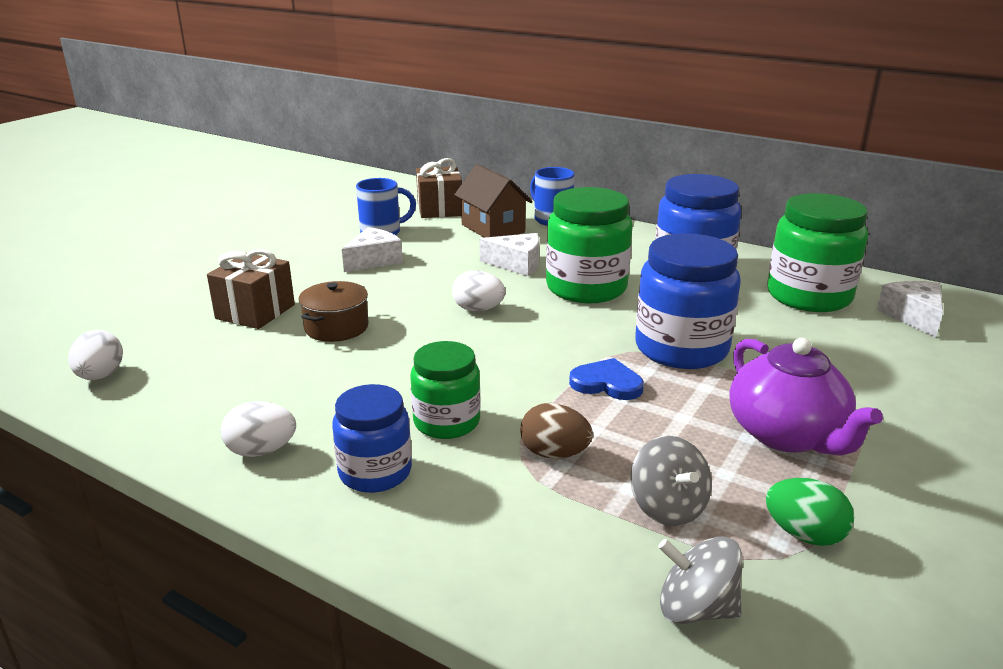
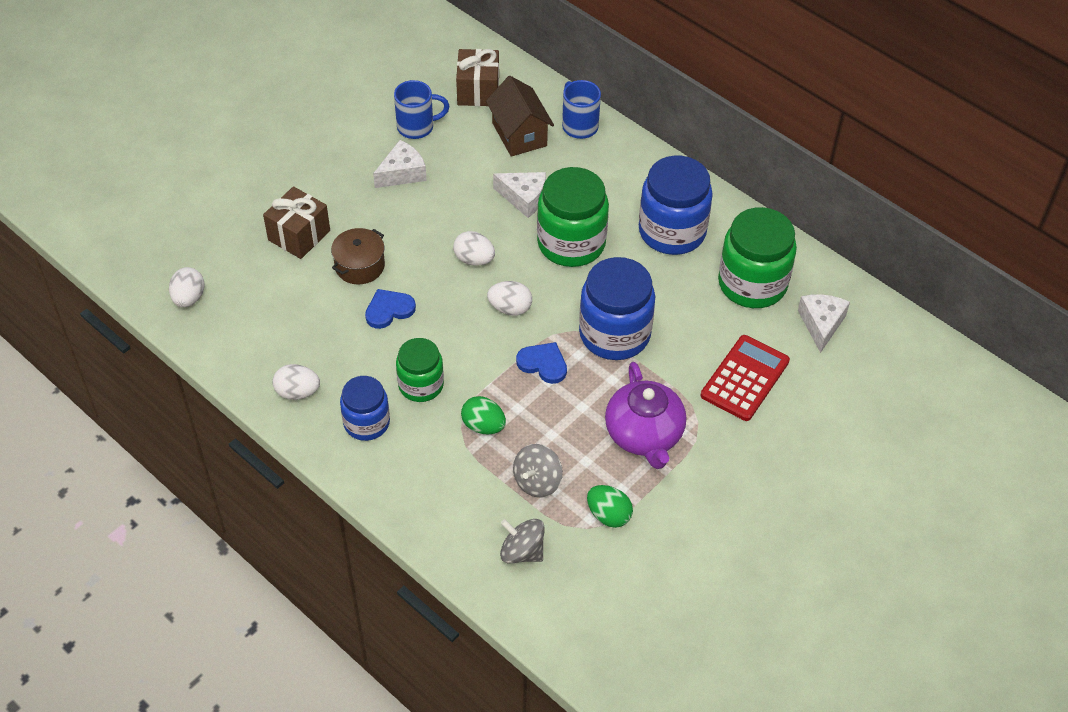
camera: 10 degrees right, 25 degrees up
brown egg [520,403,593,459] -> green egg [461,396,506,435]
grey spinning top [630,436,712,526] -> grey spinning top turned 45 degrees clockwise [513,444,563,498]
none -> blue heart [365,289,416,329]
none -> white egg [487,281,532,316]
none -> red calculator [701,335,790,421]

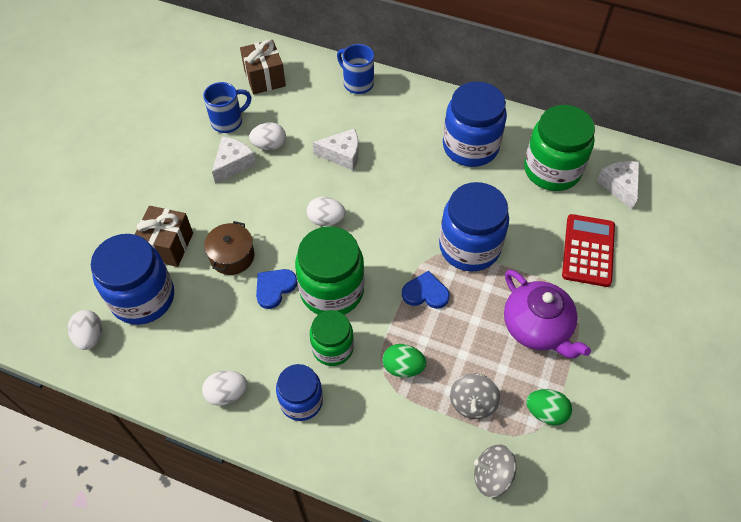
camera: 20 degrees left, 5 degrees up
brown house [486,76,554,157] -> none
white egg [487,281,532,316] -> white egg moved to [249,122,286,150]
green jar [537,167,609,267] -> green jar moved to [295,226,364,315]
none -> blue jar [91,234,174,325]

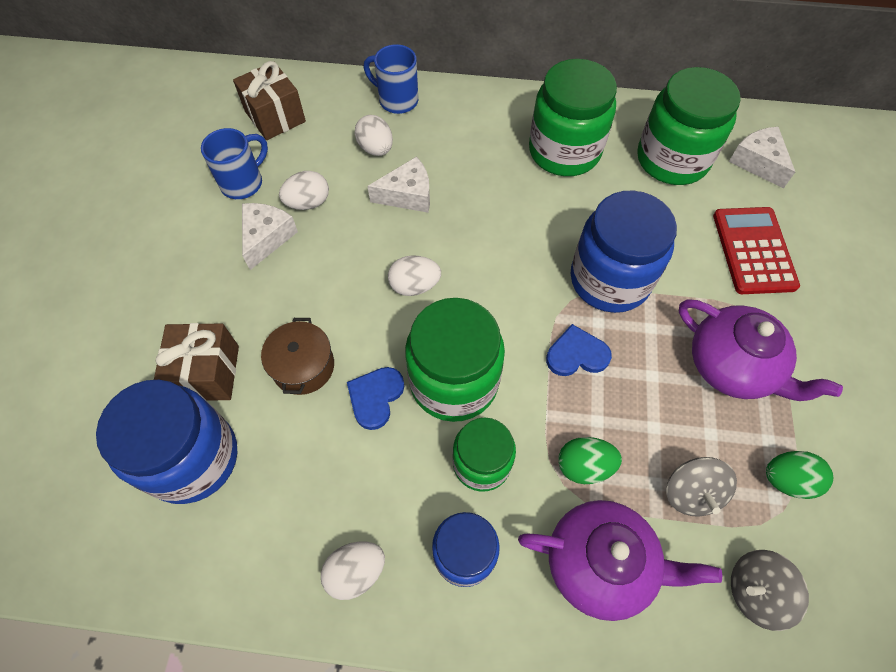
camera: 15 degrees left, 5 degrees up
white egg [68,310,102,350] -> white egg moved to [355,115,393,156]
blue jar [443,82,507,167] -> green jar [529,59,617,176]
none -> purple teapot [518,500,722,621]

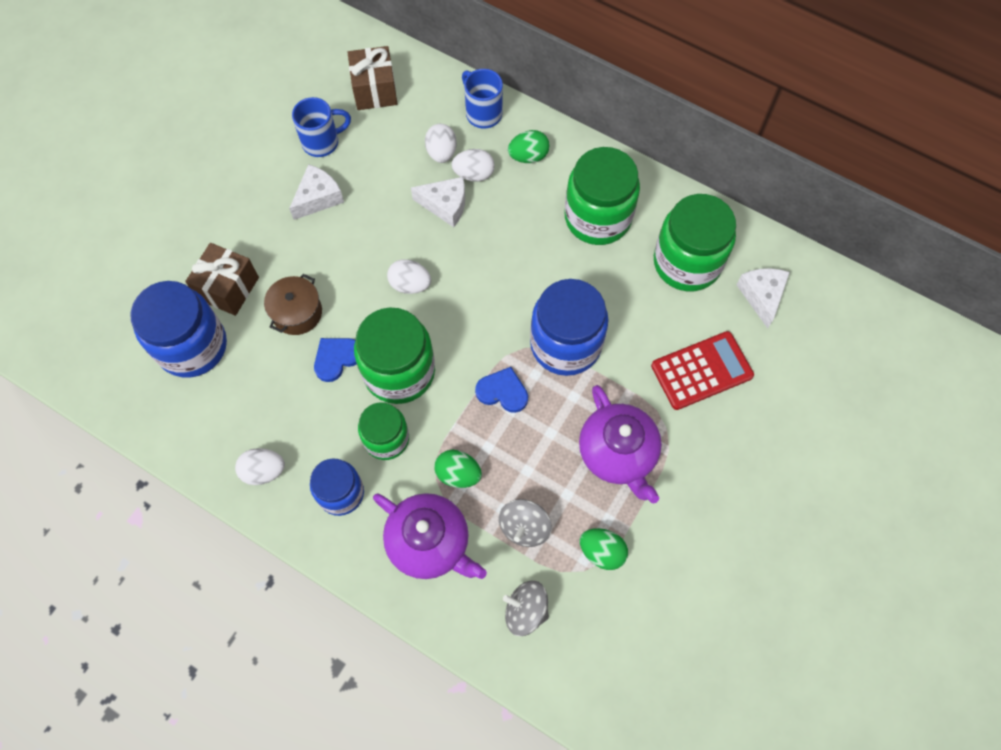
camera: 25 degrees right, 5 degrees up
white egg [279,171,329,210] -> white egg moved to [451,149,495,182]
red calculator [713,207,800,294] -> red calculator turned 45 degrees clockwise [651,331,754,410]
none -> green egg [508,130,550,163]

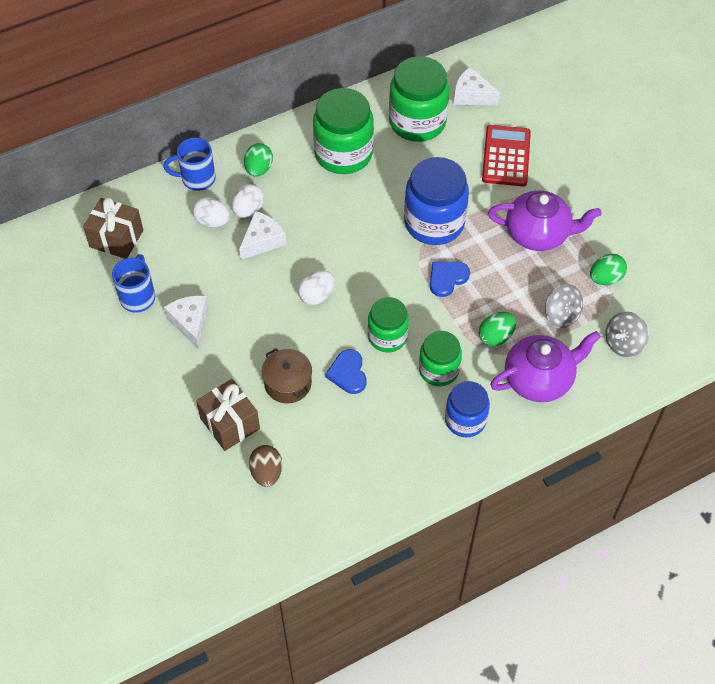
camera: 60 degrees left, 10 degrees down
blue jar [131,281,227,378] -> brown egg [249,445,282,487]
white egg [235,448,285,485] -> none
green jar [354,308,435,404] -> green jar [368,297,409,352], size x0.62

